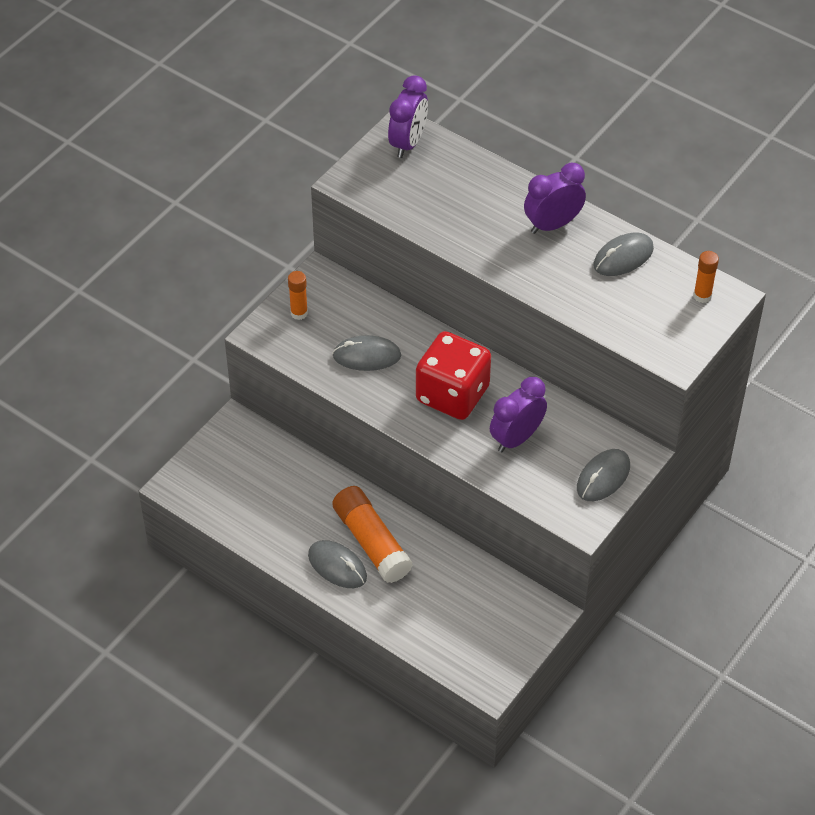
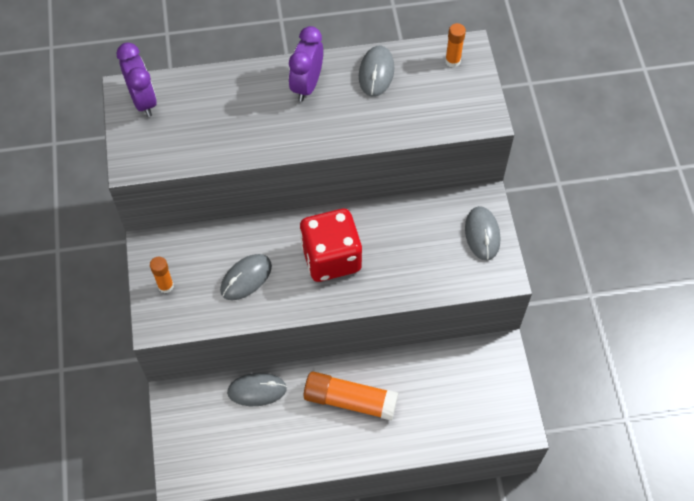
camera: 45 degrees left, 10 degrees up
grey mouse [308,540,367,588] -> grey mouse moved to [227,373,287,406]
purple clock [490,377,547,452] -> none

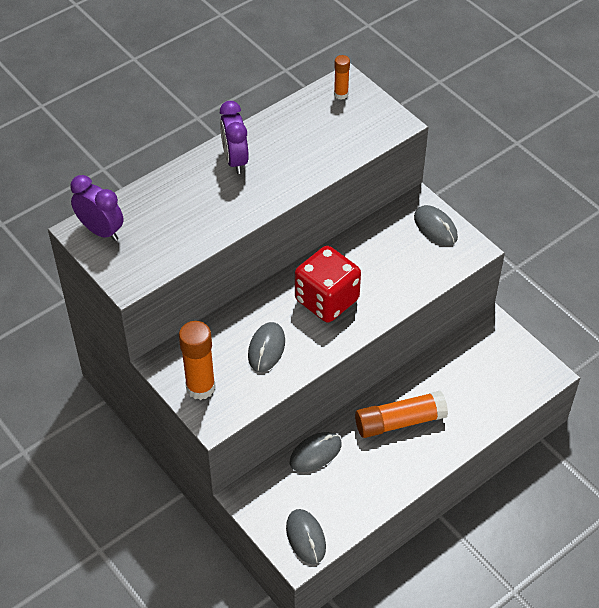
camera: 30 degrees left, 10 degrees down
orange glue stick [150,256,174,293] -> orange glue stick [179,321,216,400], size x1.84
grey mouse [359,46,394,97] -> grey mouse moved to [286,509,326,564]

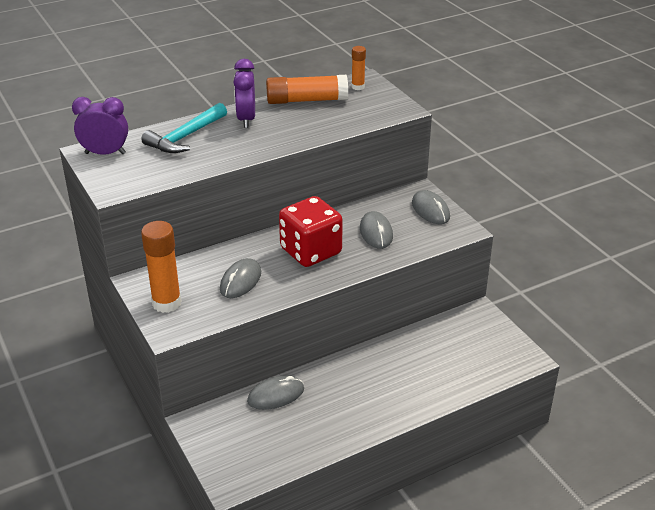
camera: 10 degrees right, 15 degrees down
purple clock [70,175,124,241] -> purple clock turned 45 degrees counterclockwise [72,97,128,155]
grey mouse [286,509,326,564] -> grey mouse moved to [360,211,393,249]
orange glue stick [355,391,448,438] -> orange glue stick moved to [266,75,348,104]
none -> turquoise hammer [141,103,227,153]

